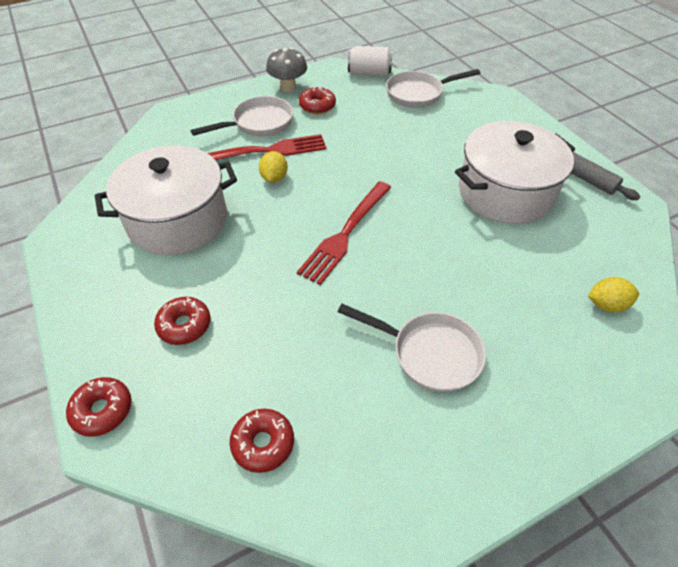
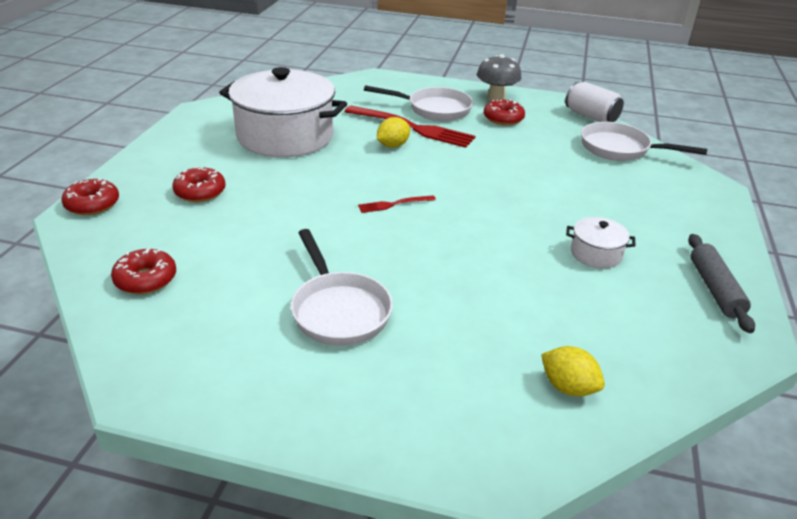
camera: 40 degrees right, 15 degrees down
red fork [297,181,391,285] -> red fork [358,195,436,213], size x0.47
white pot [455,121,575,224] -> white pot [566,217,636,268], size x0.42

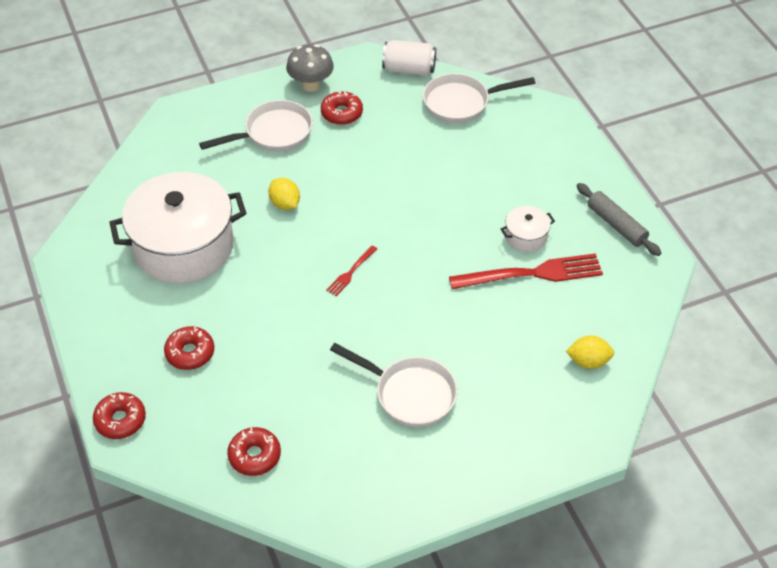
camera: 35 degrees left, 15 degrees up
red fork [344,106,475,148] -> red fork moved to [449,253,603,289]
yellow lemon [377,117,410,148] -> yellow lemon turned 45 degrees counterclockwise [268,178,300,210]

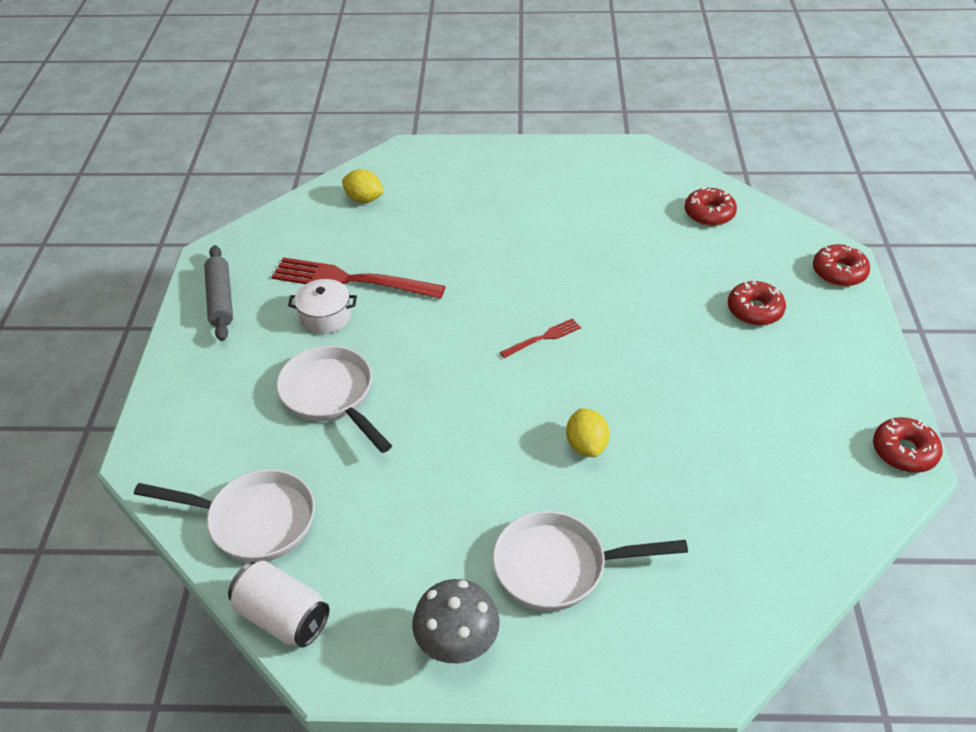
camera: 155 degrees left, 5 degrees down
white pot [109,172,246,283] -> none
red donut [321,91,363,125] -> red donut moved to [873,417,942,473]
white pan [330,343,458,427] -> white pan moved to [276,346,392,453]

